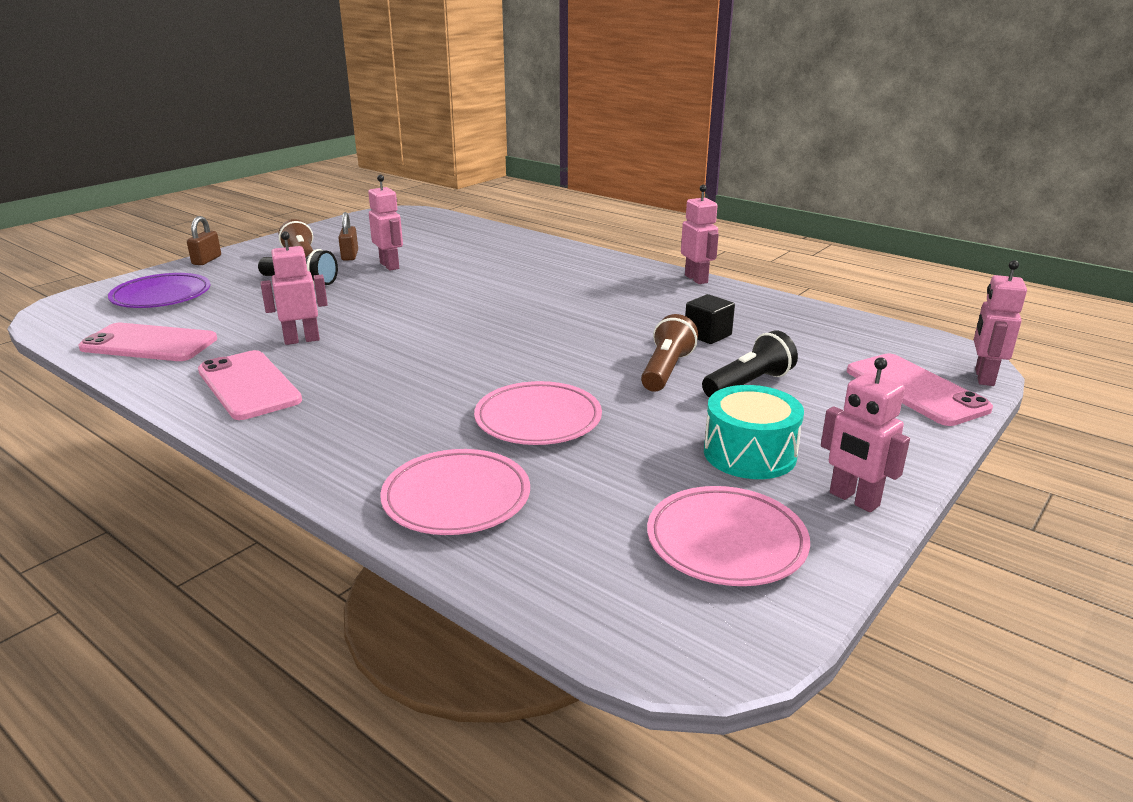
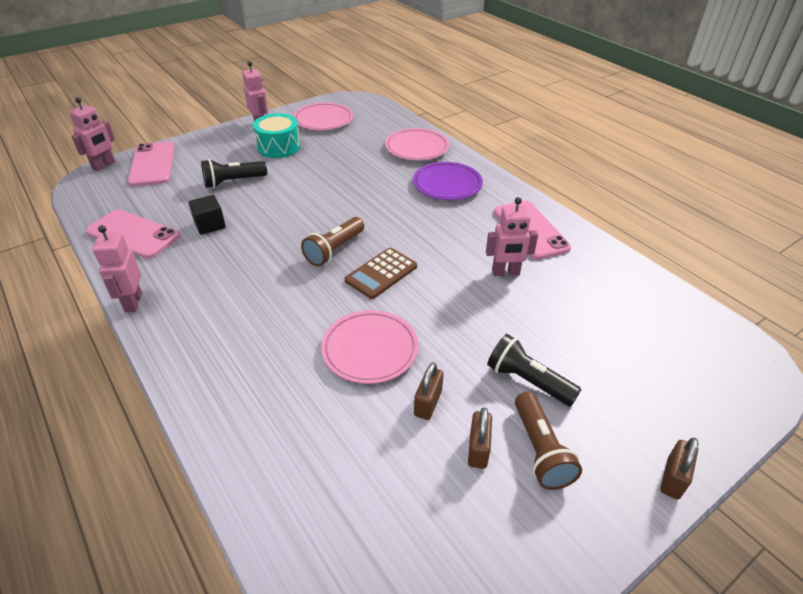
camera: 165 degrees left, 15 degrees up
pink phone [78,323,217,361] -> pink phone moved to [86,209,180,259]
purple plate [108,273,211,308] -> purple plate moved to [413,162,483,200]
pink robot [368,175,403,271] -> brown padlock [414,362,444,420]
pink plate [474,381,602,445] -> pink plate moved to [321,310,419,384]
brown flashlight [641,314,698,392] -> brown flashlight moved to [301,217,364,266]
none -> brown calculator [345,248,417,299]

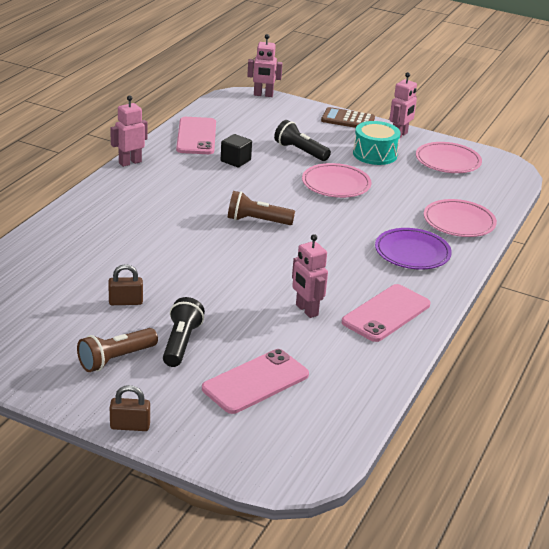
camera: 60 degrees right, 10 degrees down
pink phone [128,142,175,186] -> pink phone moved to [202,349,309,414]
pink plate [321,310,419,384] -> pink plate moved to [302,163,372,198]
brown calculator [345,248,417,299] -> brown calculator moved to [321,107,375,128]
brown padlock [468,407,492,469] -> none

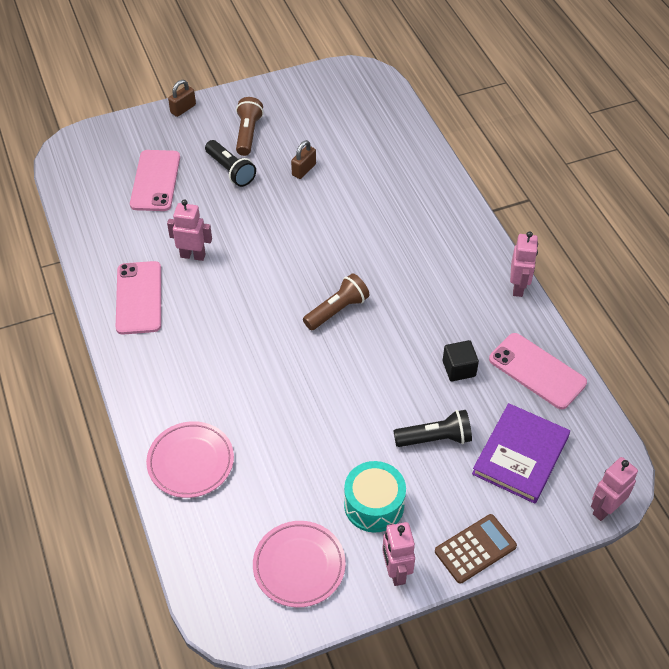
camera: 135 degrees right, 20 degrees up
pink plate [302,163,372,198] -> none
purple plate [375,228,452,270] -> none
none -> purple book [472,403,570,504]

